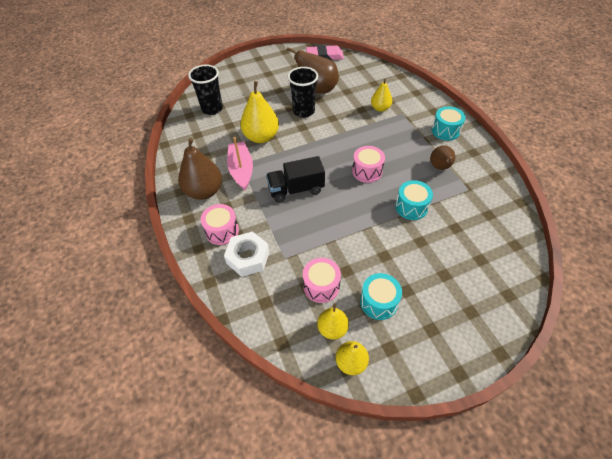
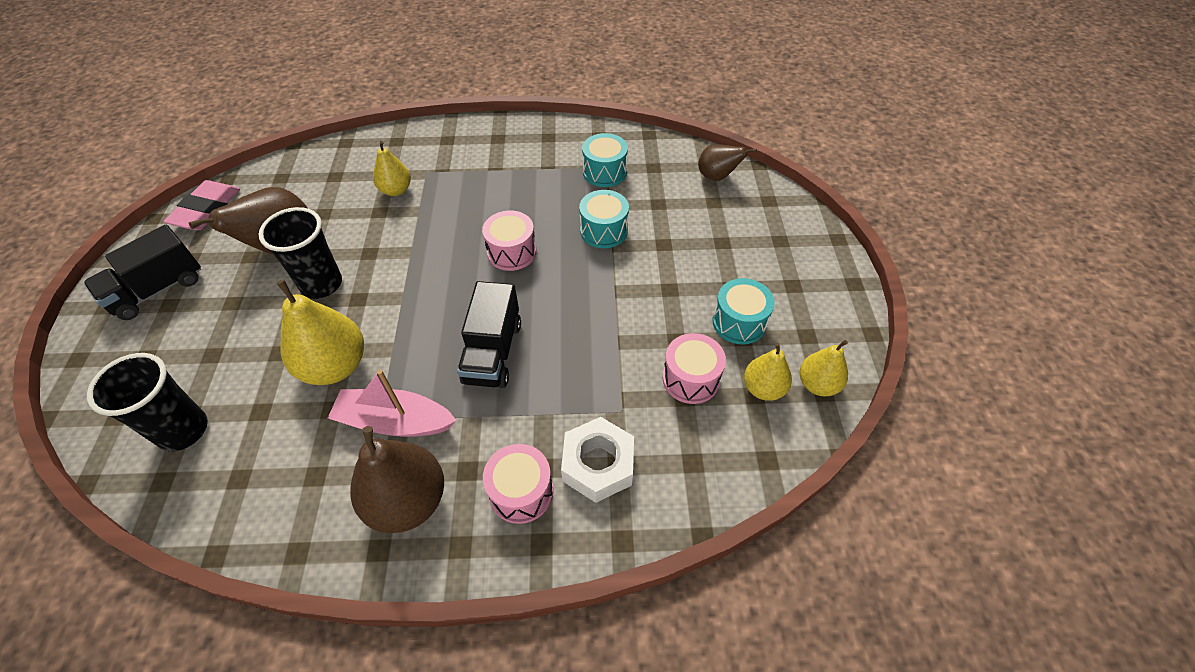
camera: 70 degrees left, 0 degrees up
brown pear [430,145,455,170] -> brown pear moved to [698,144,757,181]
turquoise drum [432,106,466,141] -> turquoise drum moved to [582,133,628,187]
none -> black truck [84,225,201,320]

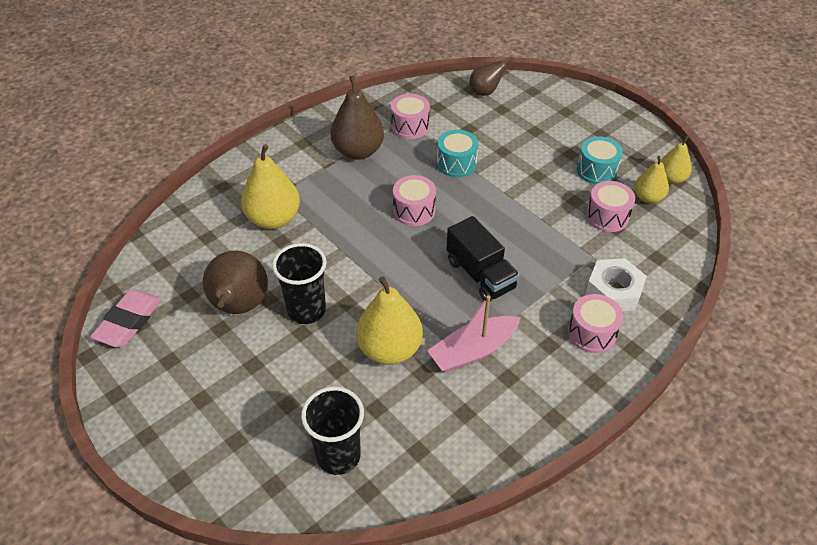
camera: 40 degrees left, 5 degrees down
black truck [84,225,201,320] -> none
pink eraser [163,180,240,230] -> pink eraser turned 45 degrees clockwise [90,289,162,347]
brown pear [350,426,444,533] -> brown pear moved to [331,75,384,160]
yellow pear [373,141,411,196] -> yellow pear [241,144,300,229], size x1.69
turquoise drum [582,133,628,187] -> pink drum [391,94,430,139]

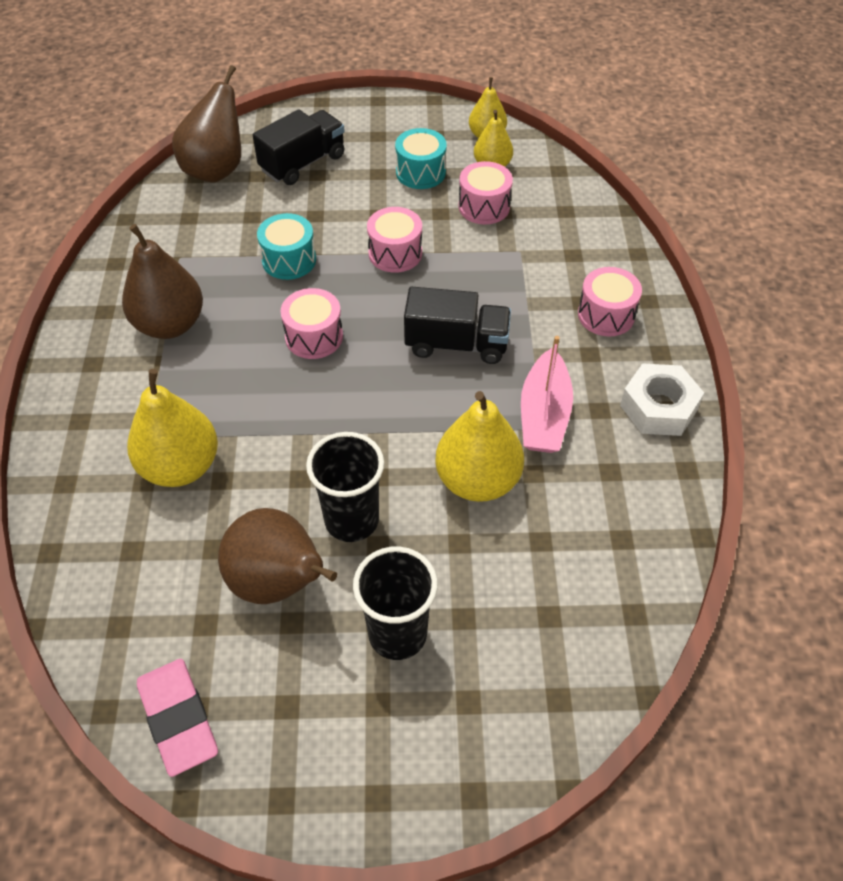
camera: 50 degrees left, 5 degrees up
black cup [301,387,364,475] -> black cup moved to [353,547,438,660]
pink drum [391,94,430,139] -> pink drum moved to [367,207,422,273]
brown pear [469,58,513,96] -> brown pear [172,65,241,183], size x1.69
white nut [585,258,647,311] -> white nut moved to [620,363,704,436]
none -> black truck [253,109,345,185]

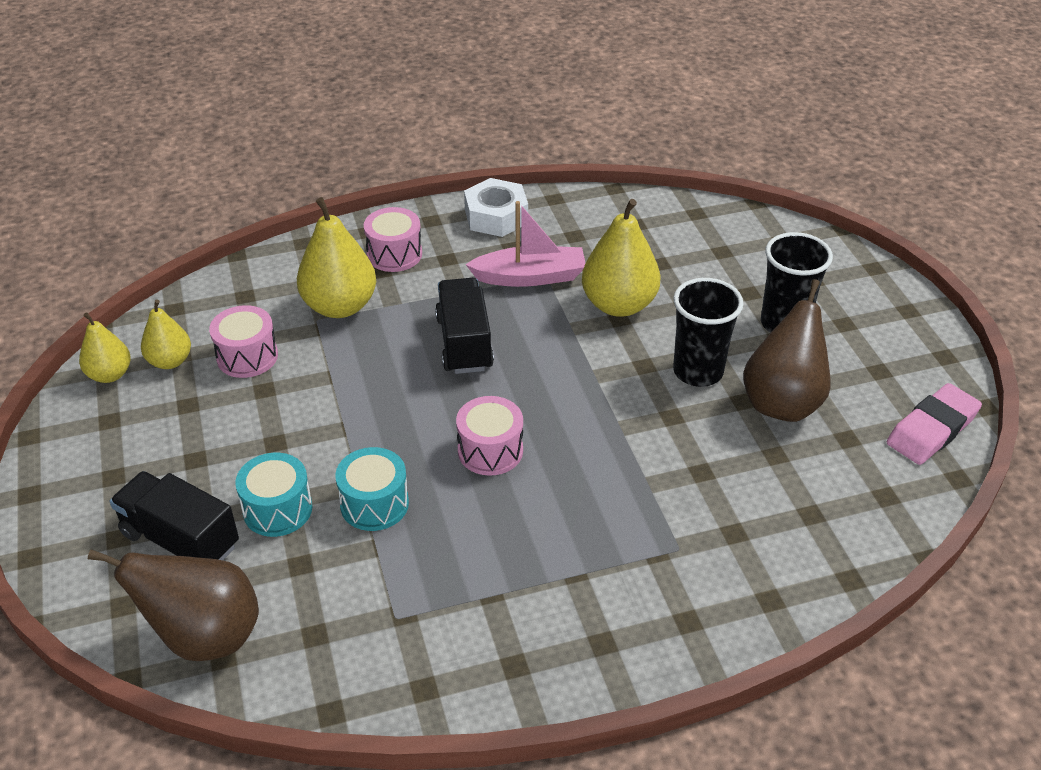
camera: 105 degrees left, 10 degrees down
brown pear [122,224,203,339] -> none
yellow pear [127,369,218,487] -> yellow pear moved to [297,197,376,318]
pink drum [367,207,422,273] -> none
turquoise drum [395,128,447,189] -> turquoise drum moved to [235,453,312,537]

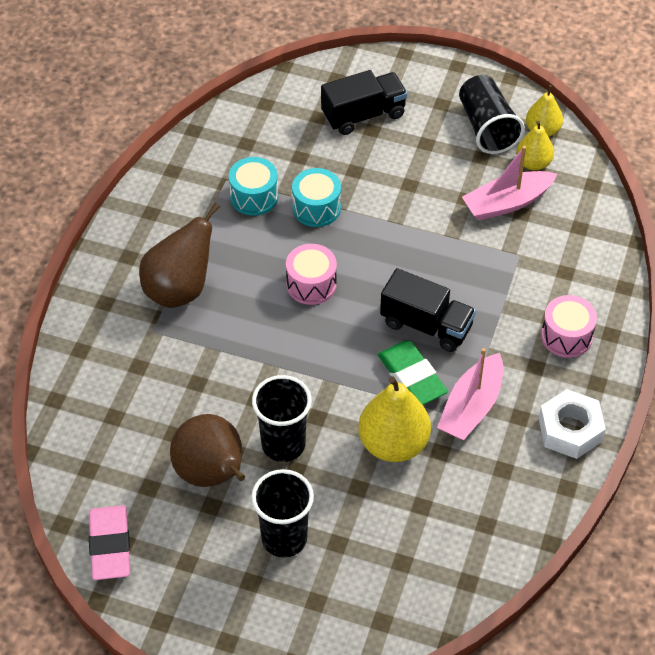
camera: 125 degrees right, 10 degrees up
brown pear [88,549,259,661] -> brown pear moved to [139,203,220,308]
pink drum [209,305,278,378] -> pink boat [462,146,557,221]
turquoise drum [235,453,312,537] -> turquoise drum moved to [229,157,278,216]
yellow pear [297,197,376,318] -> none
none -> green eraser [378,341,448,405]
none -> black cup [459,75,525,154]

